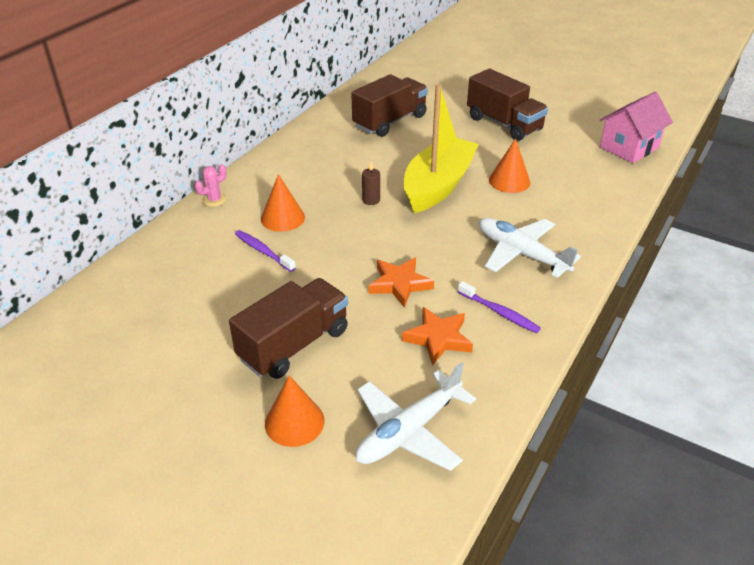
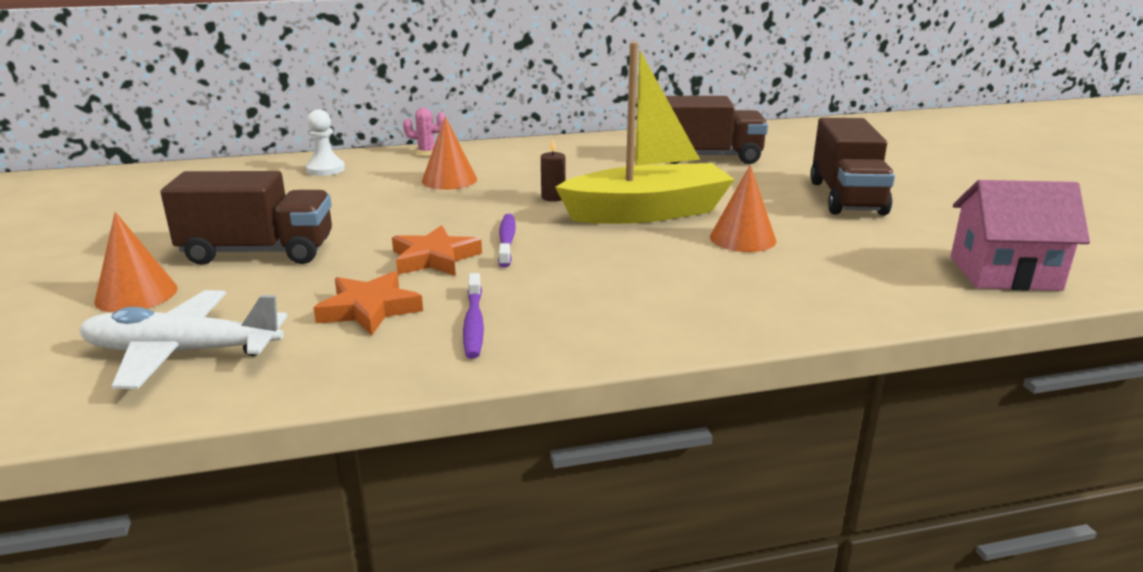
camera: 45 degrees right, 15 degrees down
purple toothbrush [235,230,296,272] -> purple toothbrush moved to [498,214,516,267]
white plane [479,218,581,278] -> none
none -> white pawn [305,109,345,176]

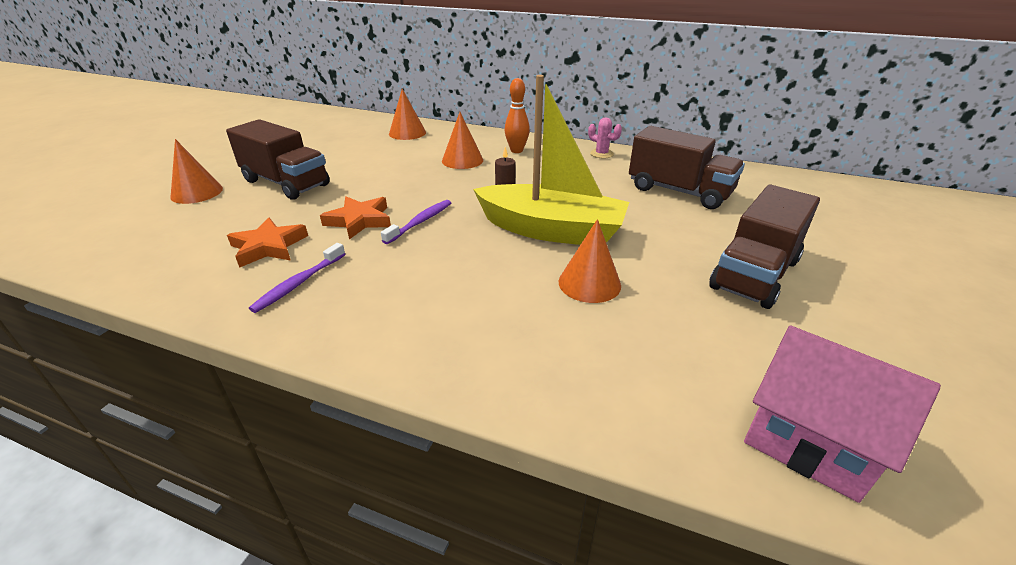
camera: 35 degrees right, 10 degrees up
white plane [79,290,287,389] -> none
white pawn [305,109,345,176] -> orange cone [389,89,426,140]
pink cactus [403,108,445,157] -> pink cactus moved to [588,118,622,158]
none -> orange bowling pin [505,78,530,153]

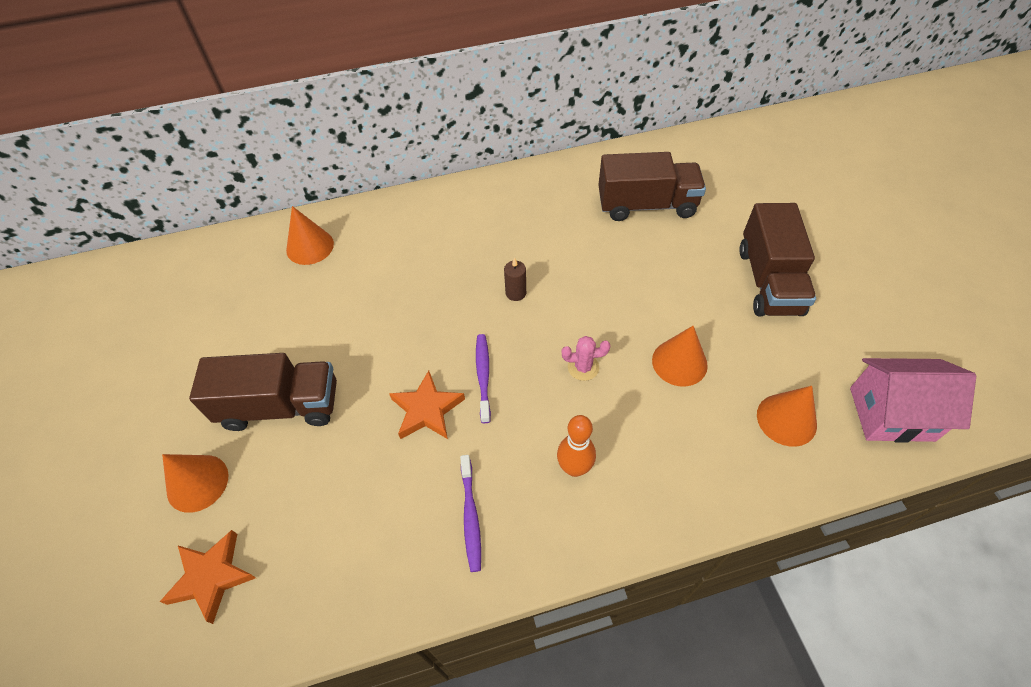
camera: 35 degrees left, 20 degrees up
orange star [227,217,308,268] -> orange star moved to [160,530,256,624]
orange cone [442,112,483,169] -> orange cone moved to [757,386,817,447]
yellow boat [473,75,629,245] -> none
orange bowling pin [505,78,530,153] -> orange bowling pin moved to [557,415,596,477]
pink cactus [588,118,622,158] -> pink cactus moved to [562,336,610,381]

